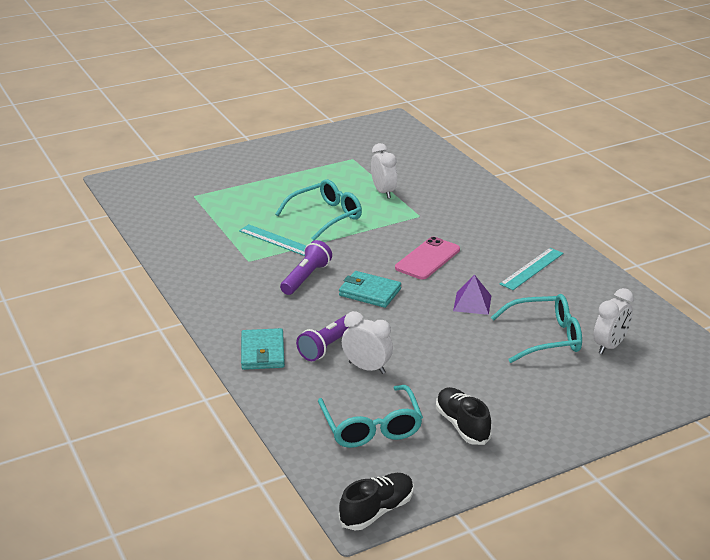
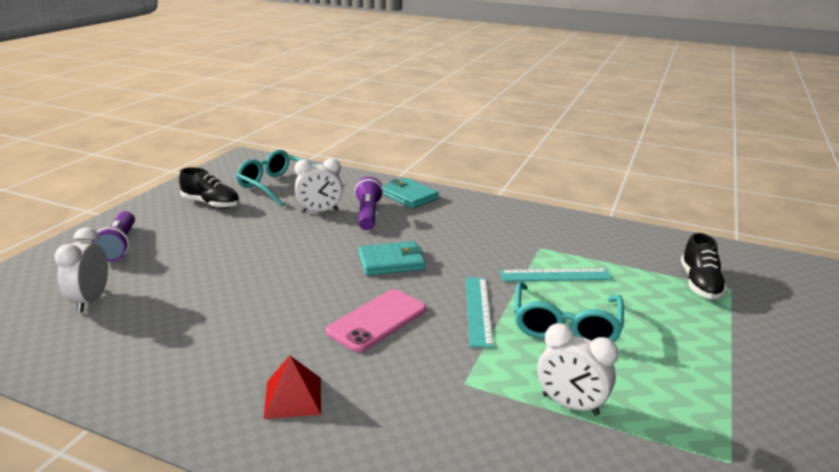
camera: 140 degrees right, 5 degrees down
purple flashlight [280,240,332,295] -> purple flashlight moved to [92,211,135,262]
black shoe [339,473,414,530] -> black shoe moved to [681,233,727,299]
pink phone [395,237,460,279] -> pink phone turned 45 degrees clockwise [326,289,426,352]
purple pyramid [453,274,491,315] -> none
turquoise glasses [491,294,582,363] -> none
turquoise ruler [499,248,563,290] -> turquoise ruler moved to [466,277,493,348]
none -> red pyramid [263,355,321,419]

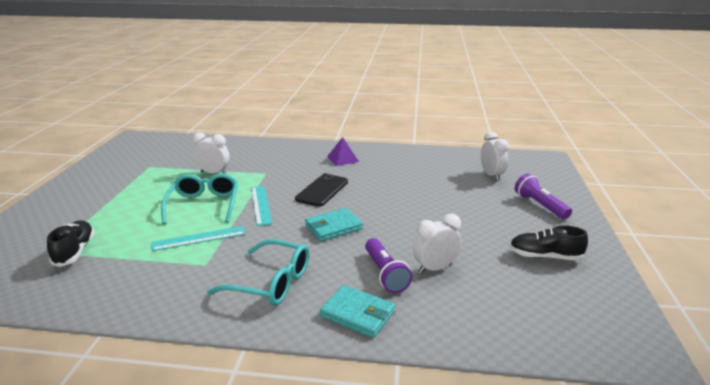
camera: 165 degrees right, 0 degrees up
turquoise glasses [236,150,316,206] -> turquoise glasses moved to [207,239,309,305]
red pyramid [263,355,321,419] -> purple pyramid [327,137,359,166]
pink phone [326,289,426,352] -> black phone [295,173,348,207]

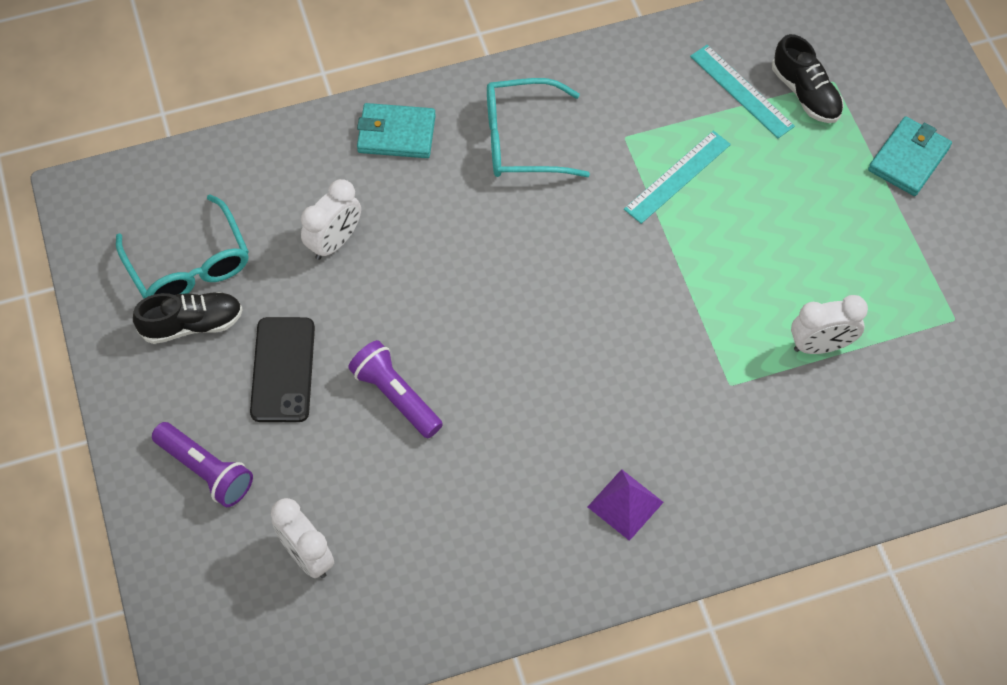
camera: 155 degrees right, 35 degrees up
turquoise glasses [161,173,238,224] -> turquoise glasses moved to [116,194,249,299]
turquoise ruler [251,186,272,226] -> turquoise ruler moved to [690,45,795,138]
black phone [295,173,348,207] -> black phone moved to [250,317,315,422]
turquoise wallet [305,208,363,241] -> turquoise wallet moved to [868,116,952,196]
purple flashlight [365,238,412,293] -> purple flashlight moved to [348,340,443,438]

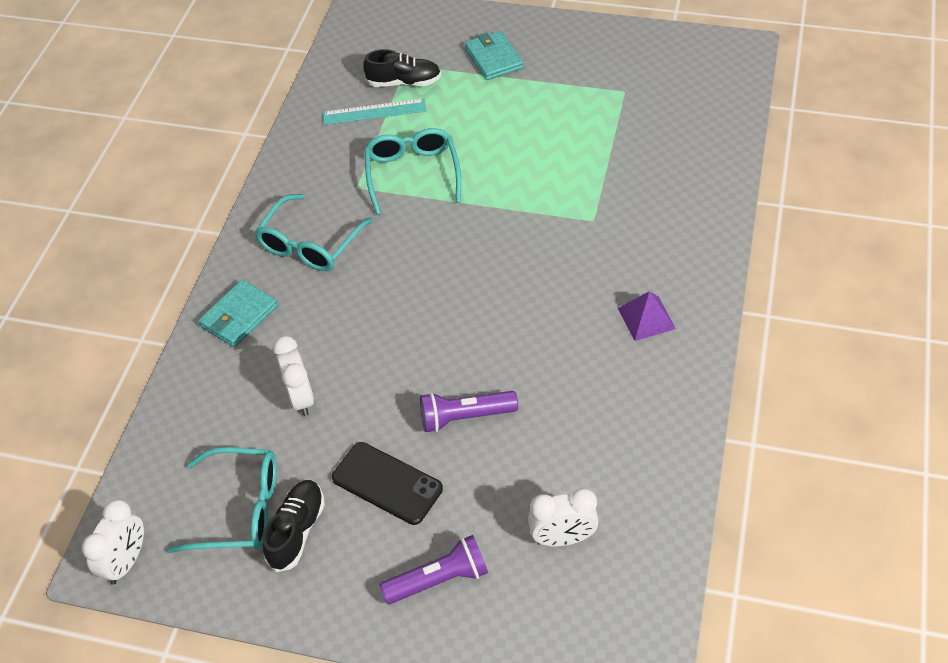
camera: 55 degrees left, 10 degrees down
turquoise ruler [624,131,731,224] -> turquoise glasses [364,128,461,215]
white clock [791,295,868,354] -> white clock moved to [82,500,144,585]

